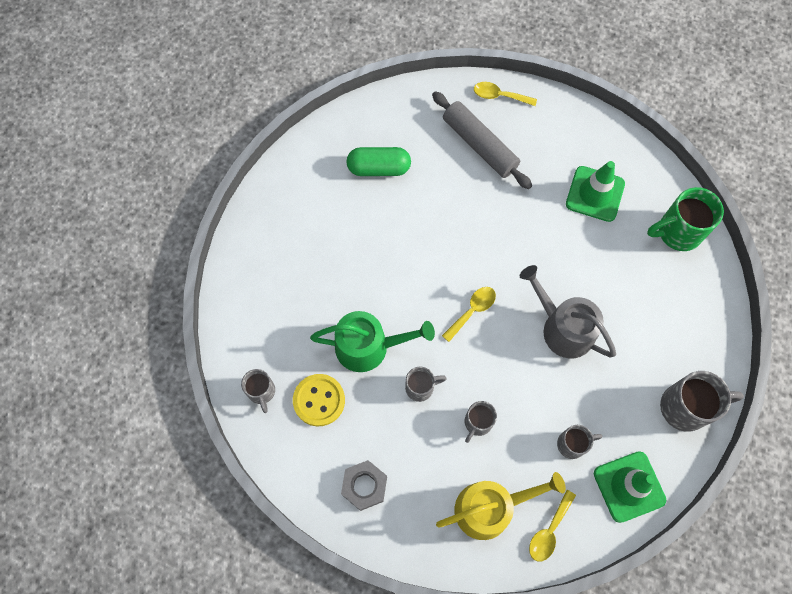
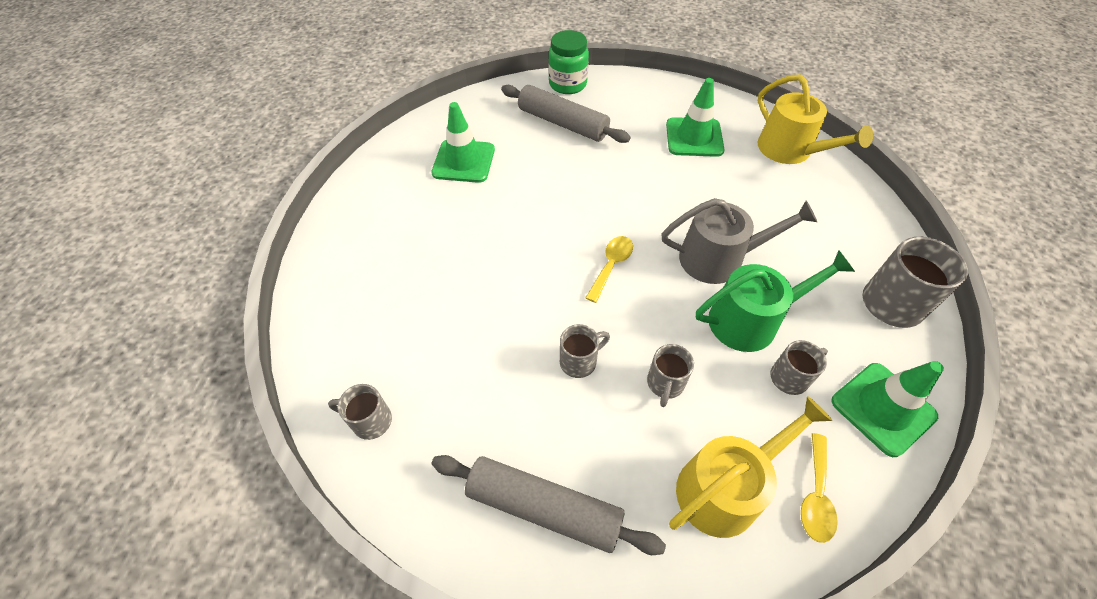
camera: 15 degrees left, 15 degrees down
grey mug [241,369,275,413] -> grey mug turned 135 degrees clockwise [328,384,392,440]
yellow button [293,374,345,426] -> none
green watering can [310,311,435,372] -> green watering can moved to [696,251,855,352]
grey nut [341,460,387,511] -> grey rolling pin [432,455,666,555]
green capsule [347,147,411,176] -> green traffic cone [431,102,495,183]
yellow spoon [474,82,537,106] -> green jar [548,30,589,94]
grey watering can [520,265,616,359] -> grey watering can turned 150 degrees clockwise [662,198,817,284]
green mug [647,187,724,251] -> yellow watering can [758,74,873,164]

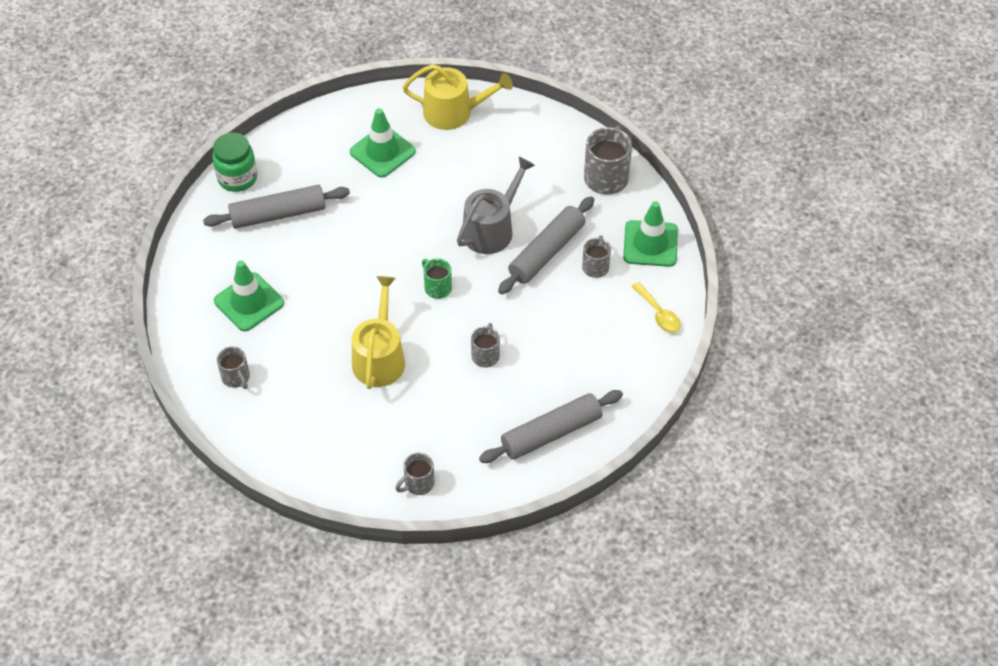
camera: 50 degrees left, 0 degrees up
yellow spoon [586,236,633,303] -> green mug [422,258,452,299]
grey mug [647,344,694,407] -> grey mug moved to [217,346,250,389]
yellow watering can [669,396,832,538] -> yellow watering can moved to [352,276,405,389]
green watering can [696,251,855,352] -> grey rolling pin [498,196,594,294]

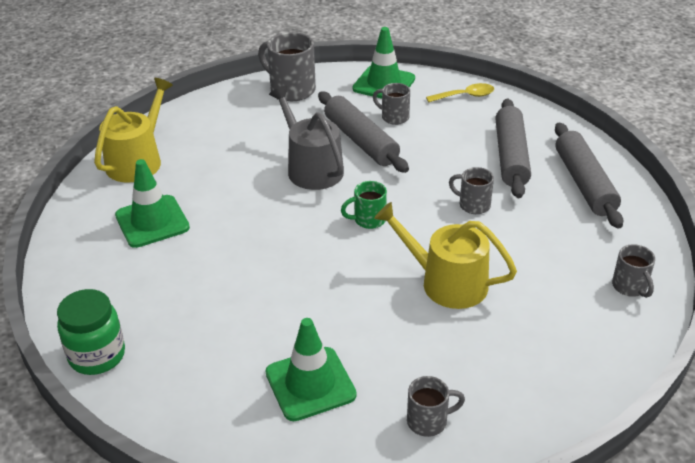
camera: 70 degrees left, 15 degrees down
grey rolling pin [203,185,350,229] -> grey rolling pin moved to [495,98,531,198]

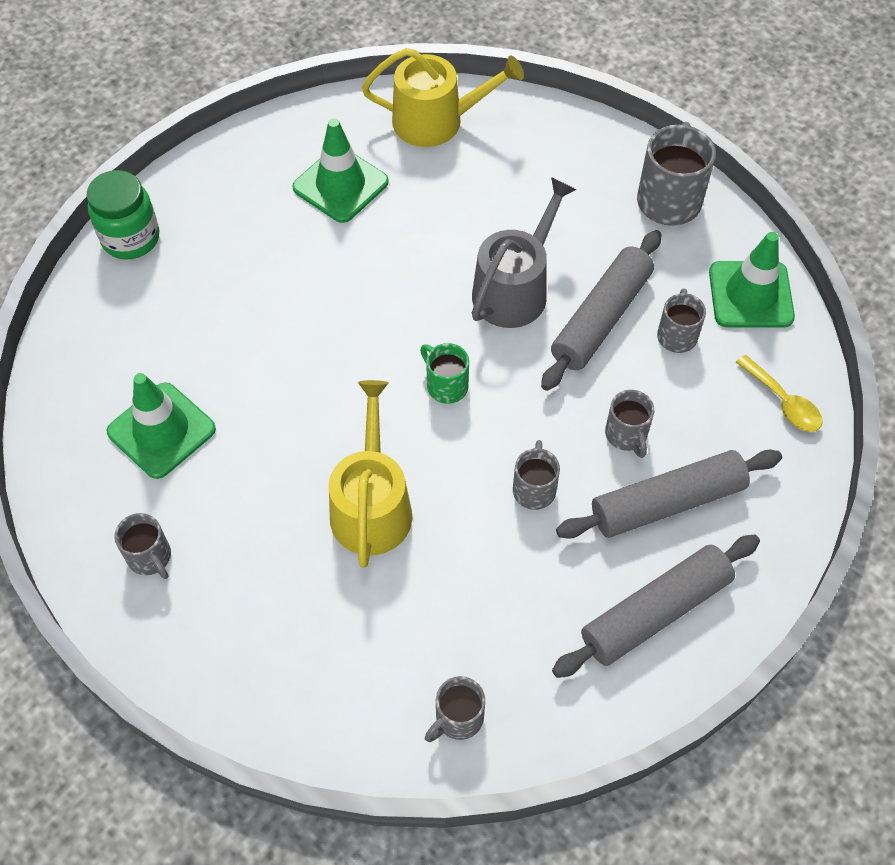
camera: 65 degrees right, 20 degrees up
none -> grey mug [605,390,654,458]

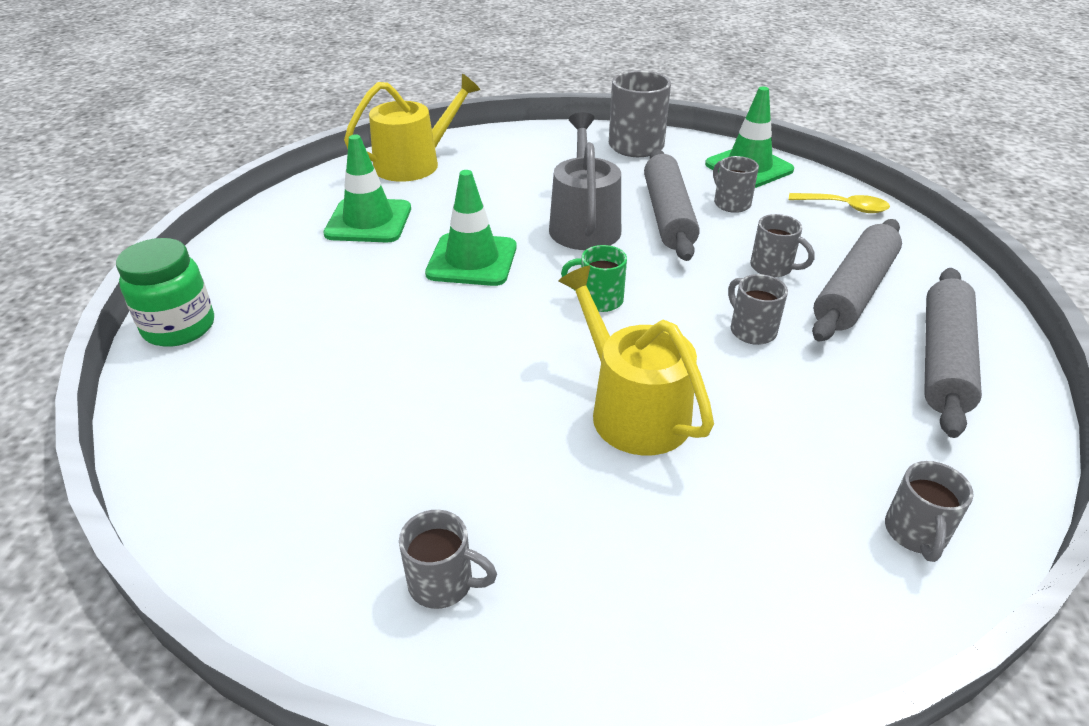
camera: 35 degrees left, 20 degrees down
green traffic cone [106,373,216,479] -> green traffic cone moved to [425,170,517,286]

